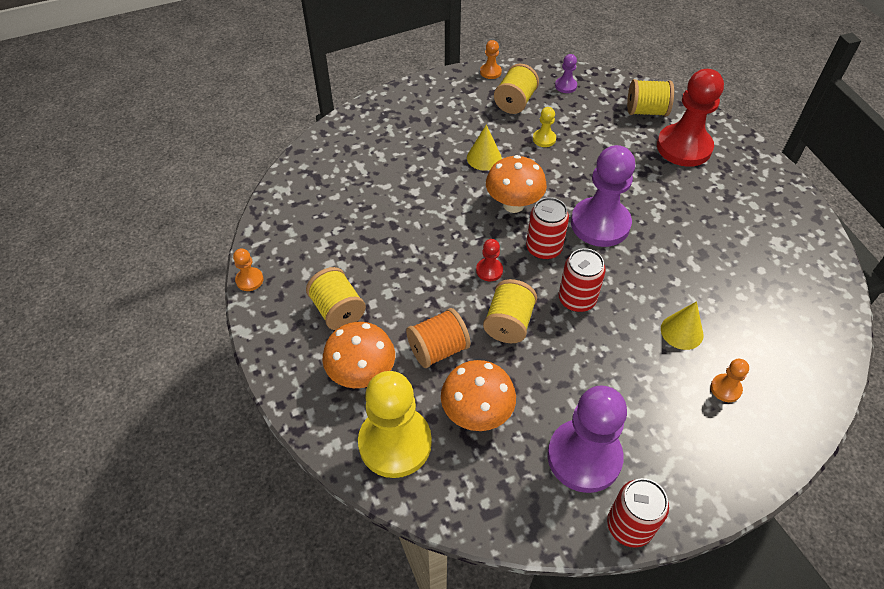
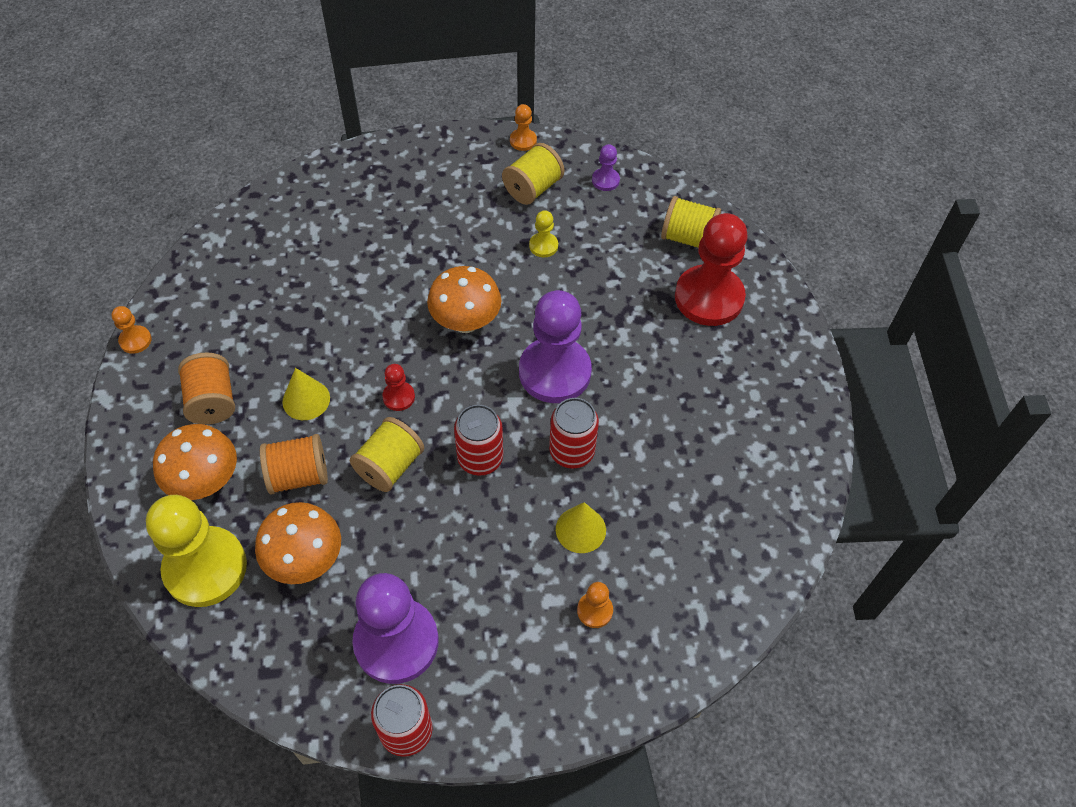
camera: 15 degrees right, 5 degrees up
yellow spool [306,267,366,330] -> orange spool [178,352,235,425]
yellow cone [467,124,502,171] -> yellow cone moved to [283,368,330,420]
red can [526,197,569,260] -> red can moved to [549,398,599,468]

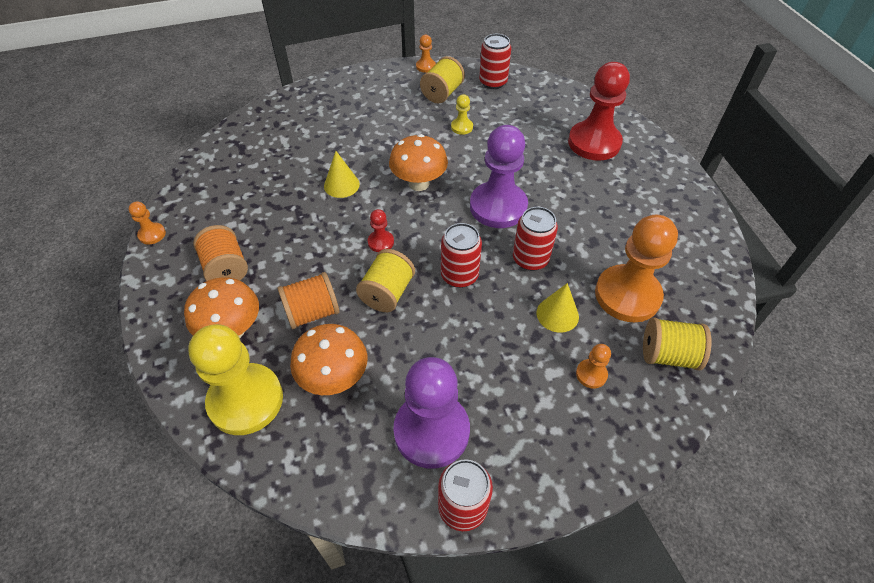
camera: 10 degrees left, 5 degrees down
yellow cone [283,368,330,420] -> yellow cone moved to [324,151,360,198]
purple pawn [592,144,620,191] -> red can [479,34,511,89]
yellow spool [661,196,721,248] -> yellow spool moved to [643,317,712,370]
none -> orange pawn [595,215,678,322]

